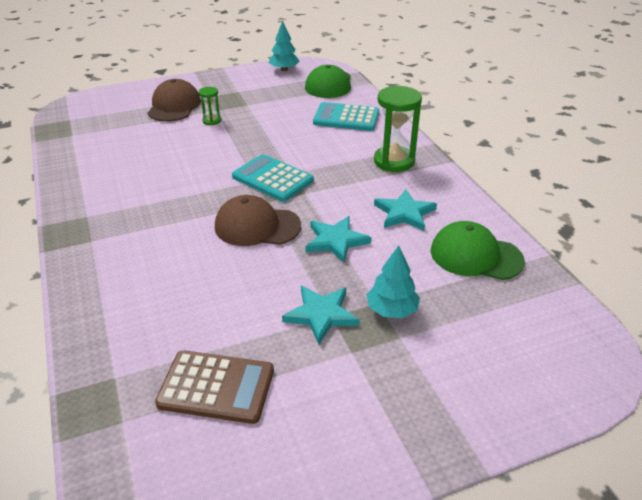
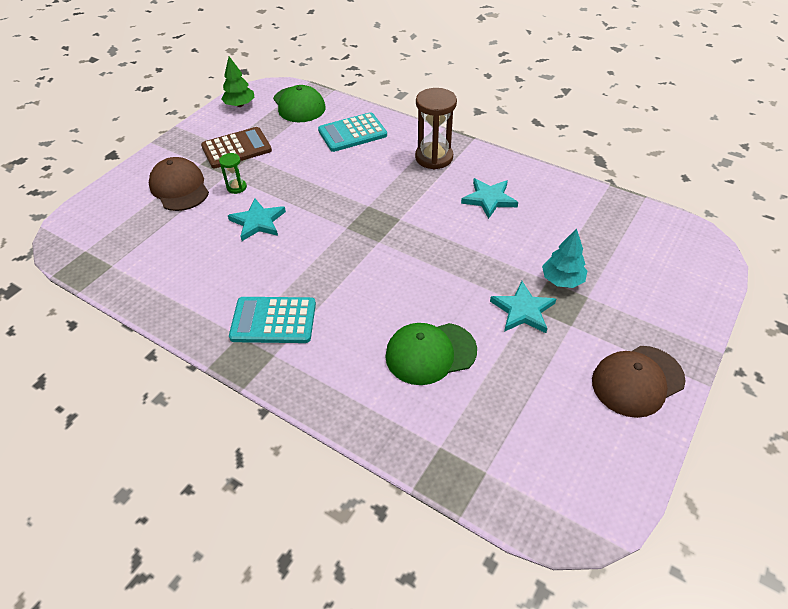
camera: 35 degrees left, 10 degrees up
brown calculator [155,350,274,424] -> brown calculator moved to [201,127,272,168]
brown cap [215,195,301,246] -> brown cap moved to [592,346,686,418]
turquoise calculator [232,154,314,202] -> turquoise calculator moved to [229,297,316,343]
turquoise tree [269,20,300,71] -> green tree [221,56,255,107]
turquoise star [305,216,371,263] -> turquoise star moved to [228,199,286,241]
green hourglass [374,86,422,172] -> brown hourglass [415,88,457,170]
green cap [431,221,525,280] -> green cap moved to [385,323,477,385]

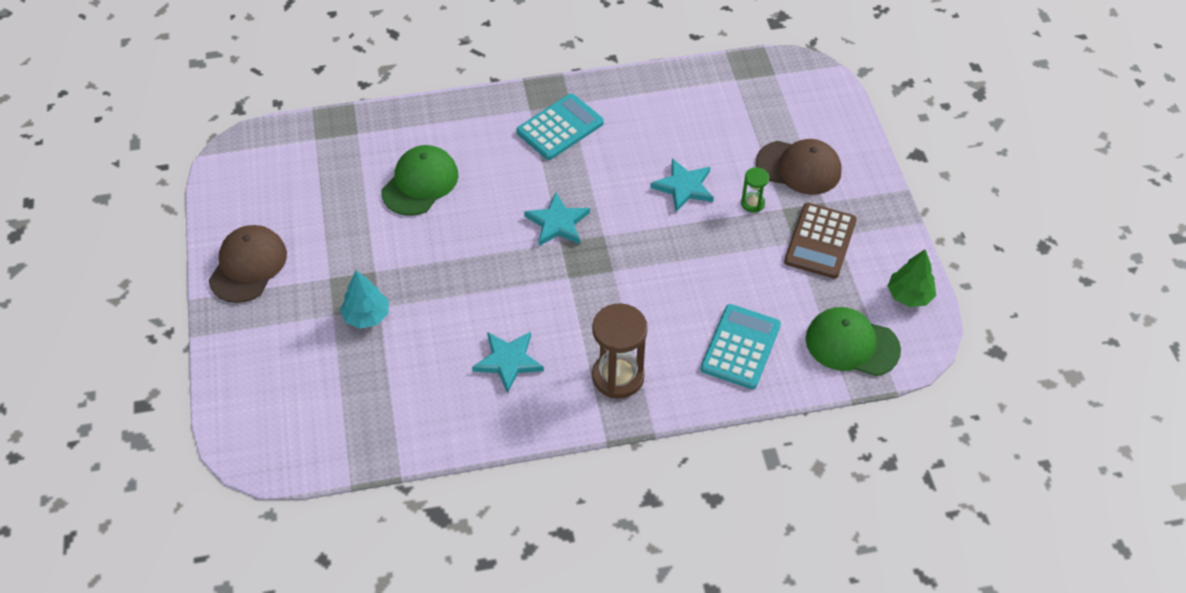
camera: 135 degrees right, 5 degrees up
turquoise star [490,281,556,333] -> turquoise star moved to [524,192,590,246]

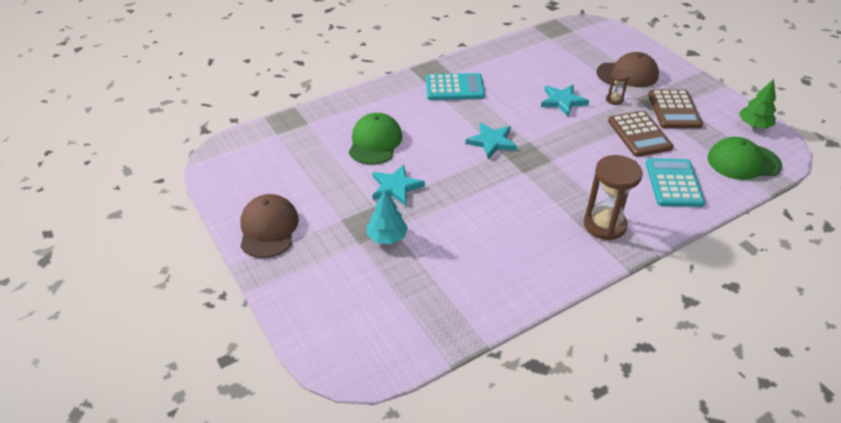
camera: 20 degrees left, 10 degrees down
turquoise star [472,332,544,393] -> turquoise star moved to [372,165,425,206]
turquoise calculator [516,93,604,160] -> turquoise calculator turned 60 degrees clockwise [426,73,485,100]
green hourglass [741,167,769,213] -> brown hourglass [606,69,630,105]
none -> brown calculator [608,111,674,157]

